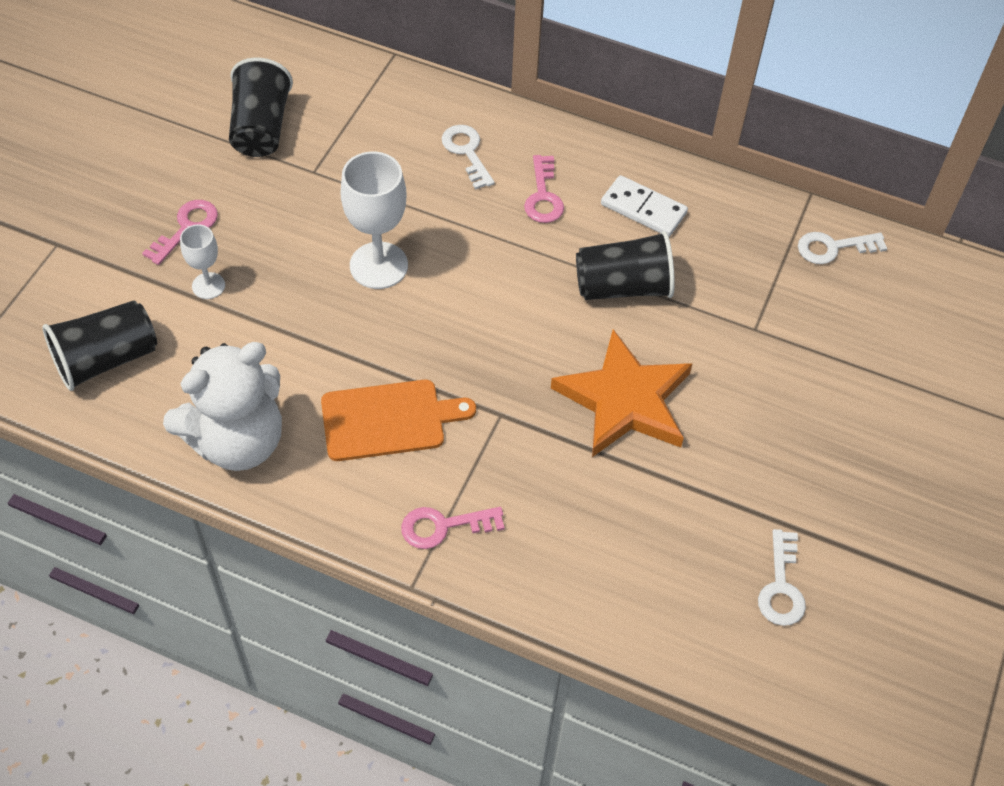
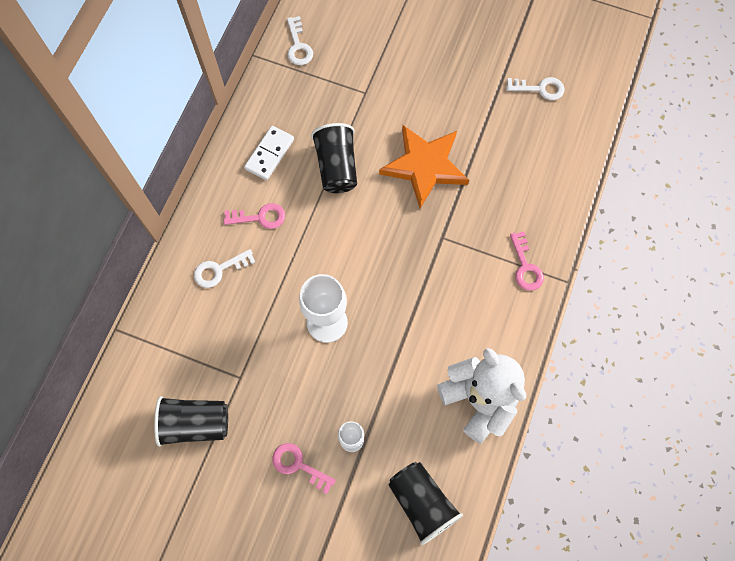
camera: 90 degrees left, 15 degrees up
orange cutting board [321,380,476,461] -> none

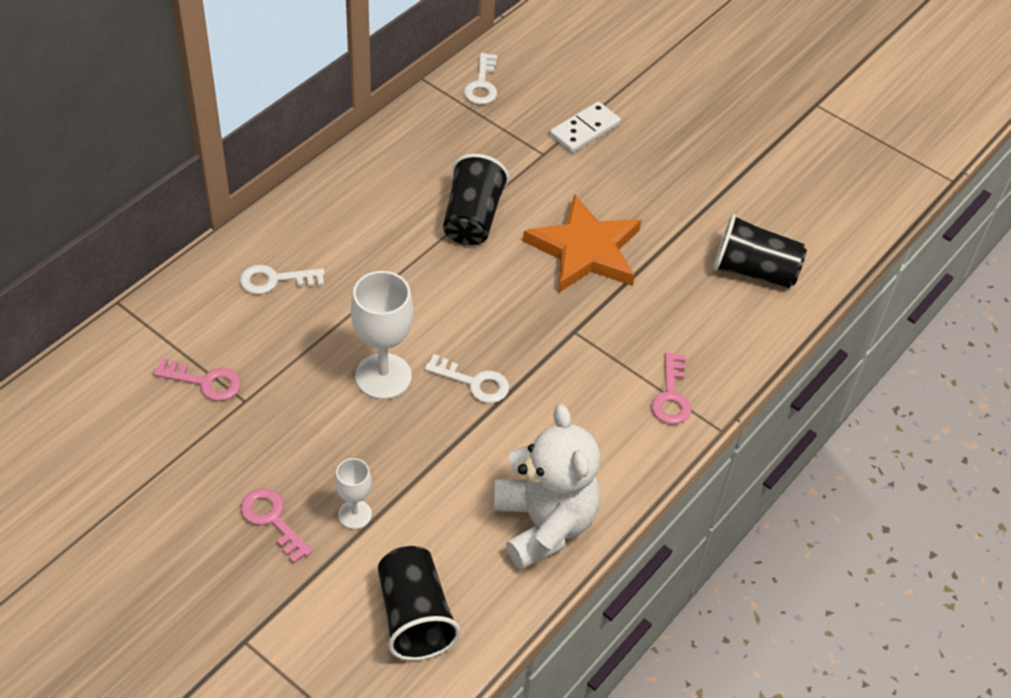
camera: 15 degrees right, 20 degrees down
black cup [154,396,228,447] -> black cup moved to [713,214,807,288]
pink key [224,203,285,229] -> pink key moved to [153,358,241,401]
white domino [244,126,294,180] -> white domino moved to [550,101,621,153]
white key [506,77,565,100] -> white key moved to [424,354,509,403]

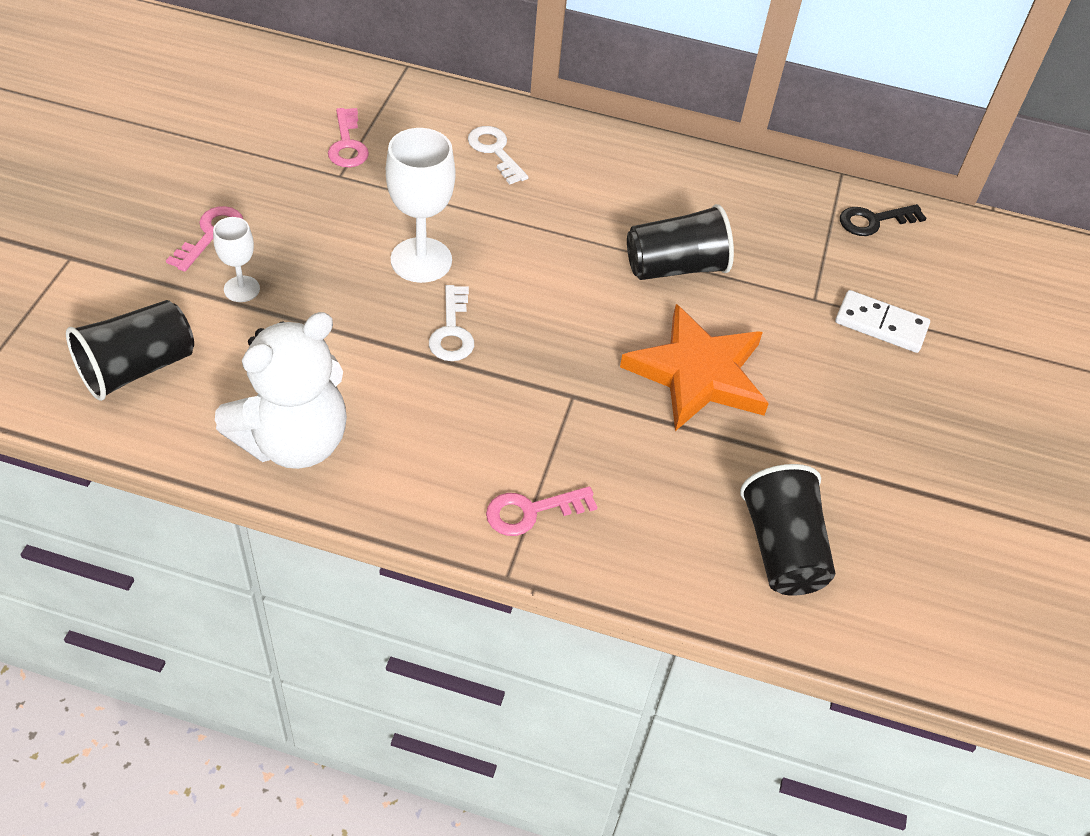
camera: 65 degrees right, 0 degrees up
white key [464,53,497,105] -> black key [840,204,926,236]

